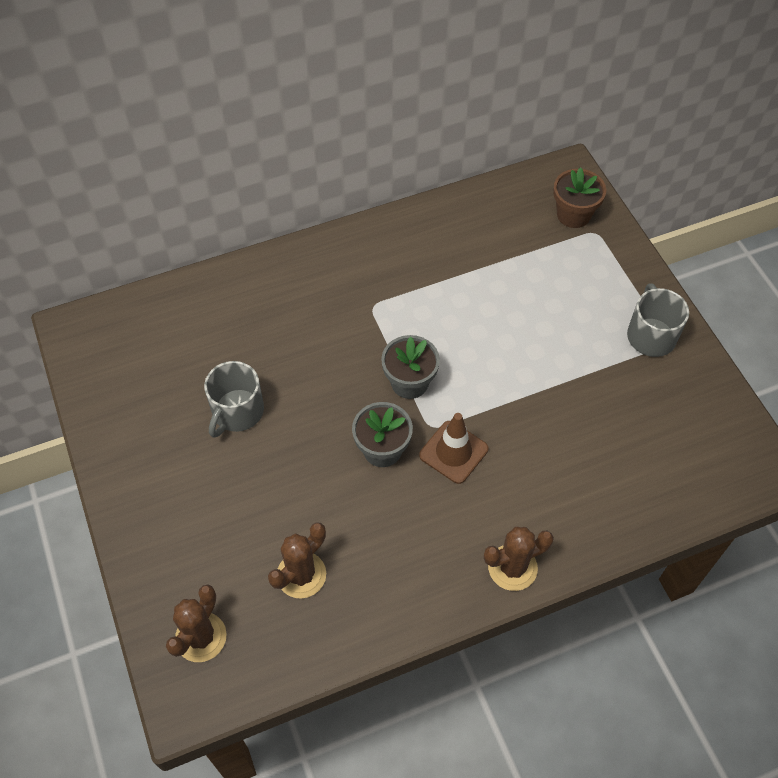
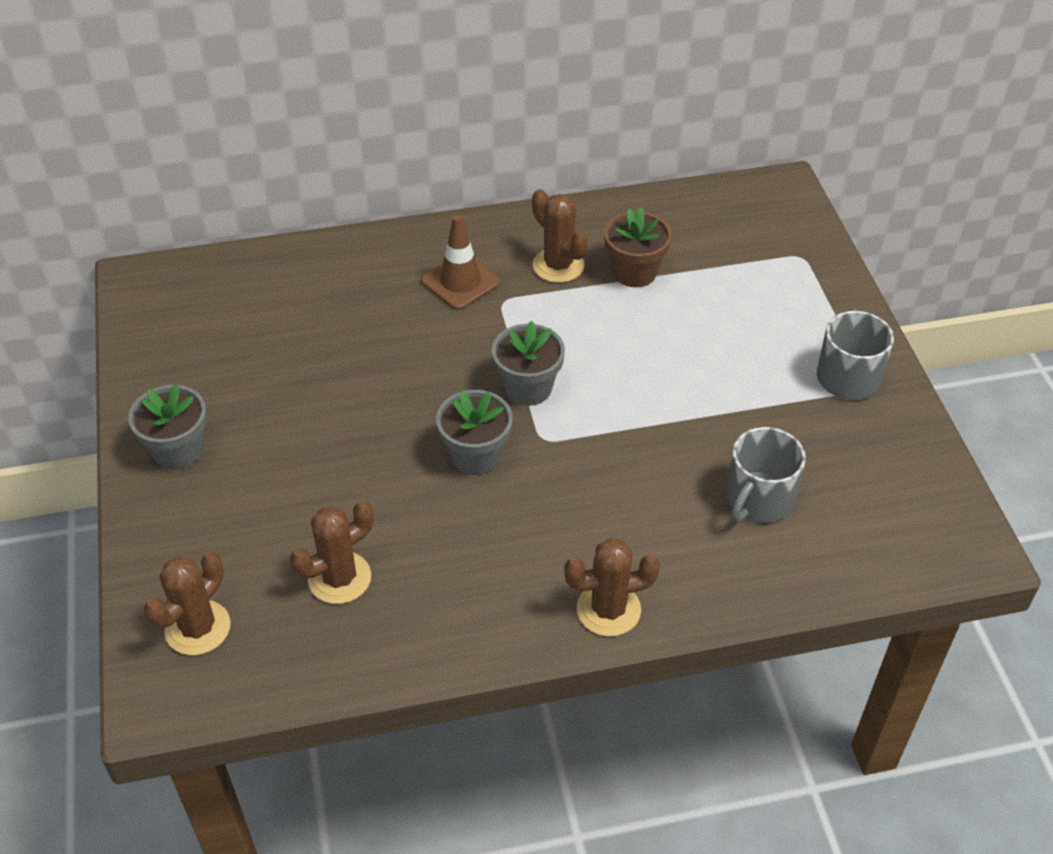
camera: 10 degrees right, 10 degrees down
grey mug [204,361,264,438] -> grey mug moved to [726,427,806,523]
brown traffic cone [419,413,488,484] -> brown traffic cone moved to [421,215,500,310]
brown flower pot [553,167,606,228] -> brown flower pot moved to [604,207,672,287]
none -> grey flower pot [128,384,207,470]
none -> brown cactus [532,189,588,283]

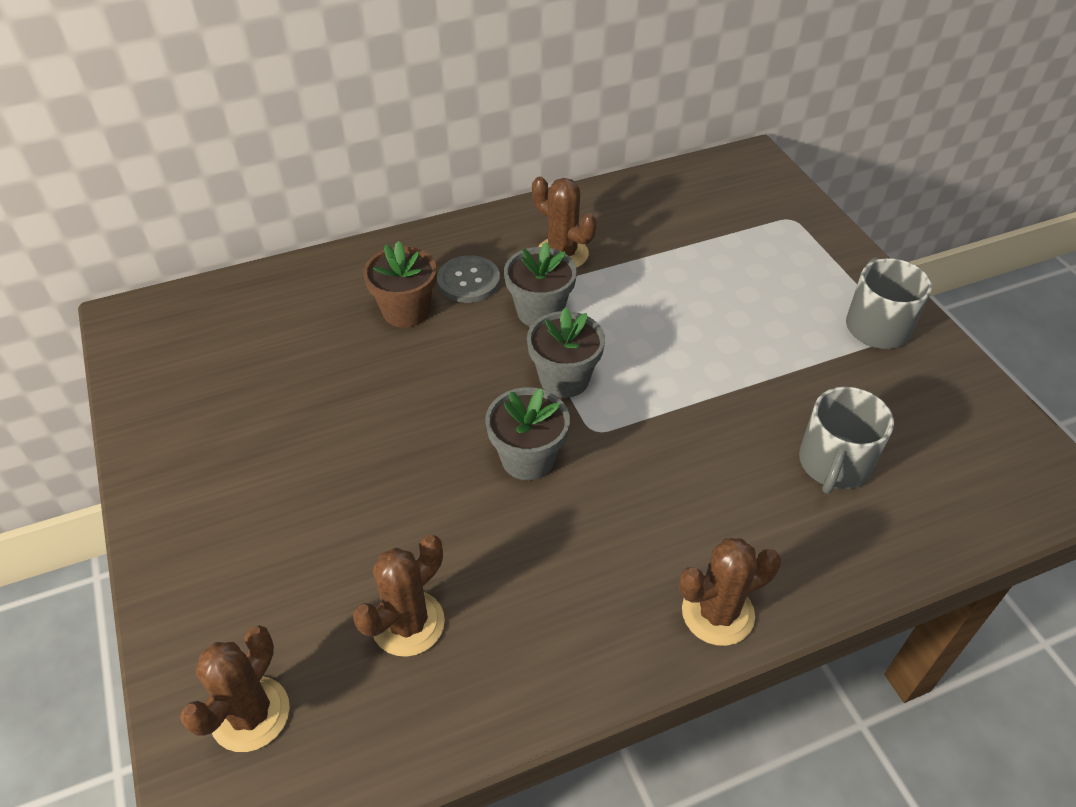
camera: 10 degrees left, 0 degrees up
grey flower pot [128,384,207,470] -> grey flower pot moved to [504,242,577,327]
brown traffic cone [421,215,500,310] -> grey button [437,256,500,303]
brown flower pot [604,207,672,287] -> brown flower pot moved to [363,241,436,328]

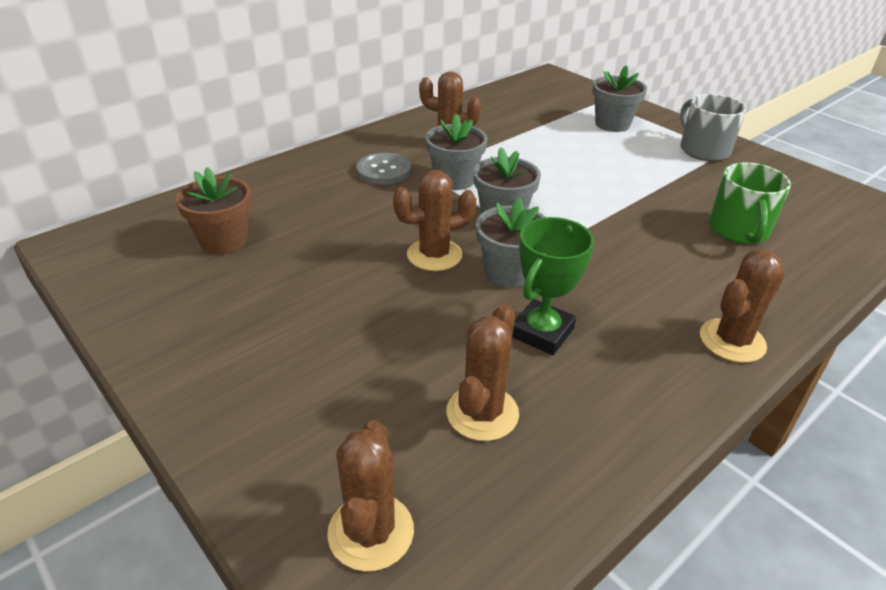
camera: 20 degrees left, 10 degrees down
brown flower pot [363,241,436,328] -> brown flower pot moved to [176,167,252,254]
grey mug [799,387,894,494] -> green mug [709,162,791,244]
none -> brown cactus [393,170,476,271]
none -> green trophy [512,217,594,355]
none -> grey flower pot [592,65,647,132]

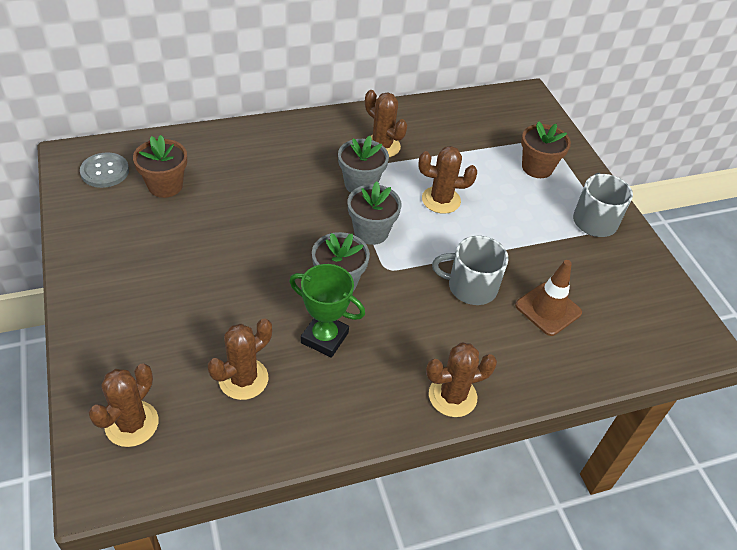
camera: 20 degrees right, 10 degrees up
grey button [356,153,411,185] -> grey button moved to [80,153,129,188]
brown cactus [393,170,476,271] -> brown cactus moved to [418,146,477,214]
green trophy [512,217,594,355] -> green trophy turned 60 degrees clockwise [289,264,365,358]
grey flower pot [592,65,647,132] -> brown flower pot [521,121,571,178]
green mug [709,162,791,244] -> brown traffic cone [515,260,582,336]
none -> grey mug [432,236,509,305]

